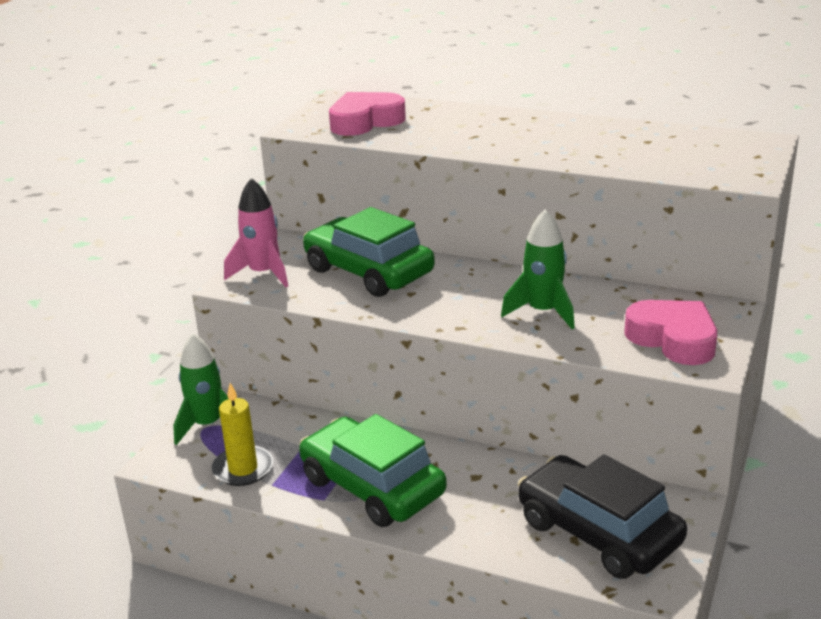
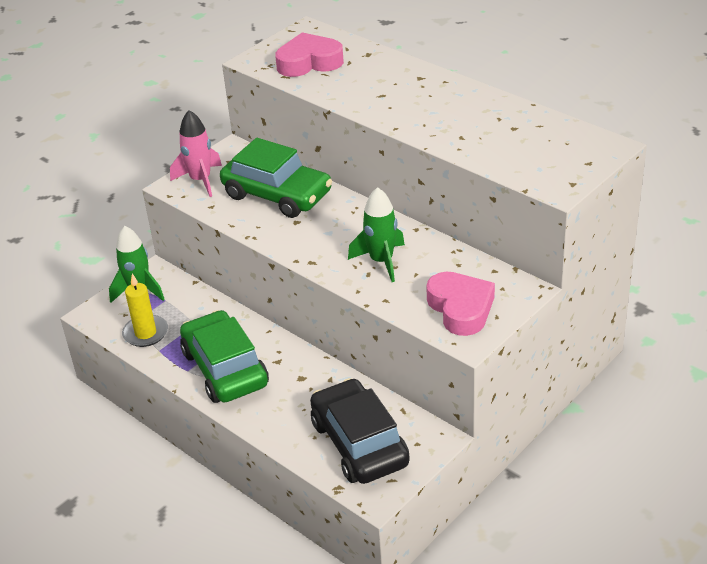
camera: 20 degrees right, 10 degrees up
green car [303,207,435,297] -> green car turned 150 degrees clockwise [220,138,332,218]

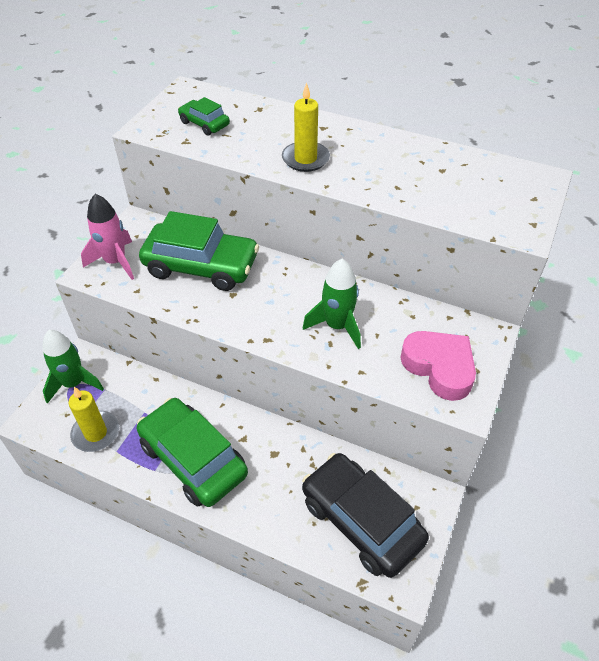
camera: 20 degrees left, 10 degrees up
pink heart [275,32,344,77] -> green car [178,97,230,136]
none -> yellow candle [282,82,330,172]

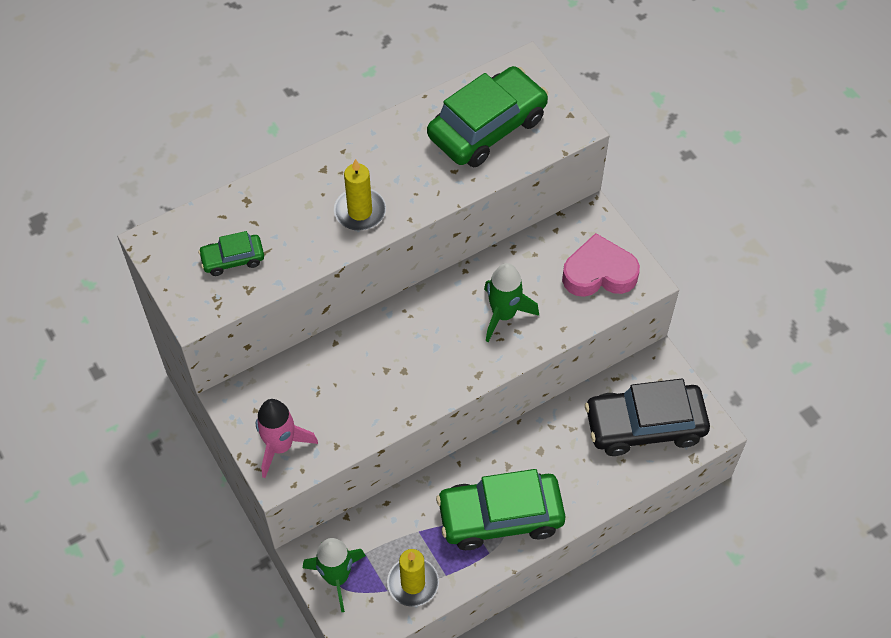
camera: 55 degrees left, 10 degrees up
green car [139,211,259,291] -> green car moved to [427,66,548,167]

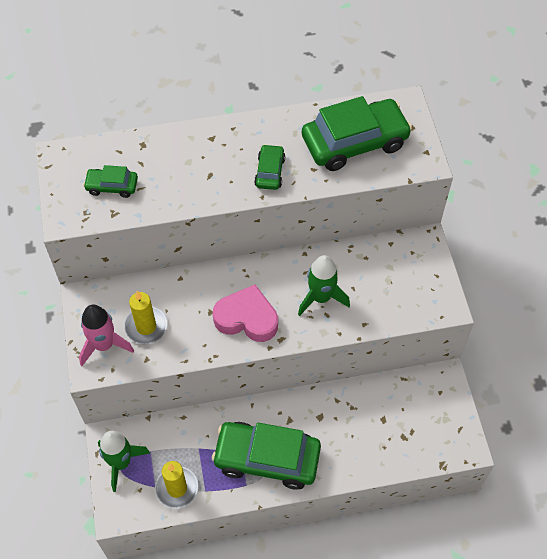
camera: 20 degrees right, 0 degrees up
yellow candle [334,159,386,231] -> yellow candle moved to [124,291,167,344]
pink heart [562,233,640,297] -> pink heart moved to [213,285,278,342]
black car [585,379,710,456] -> none
none -> green car [254,144,285,190]

